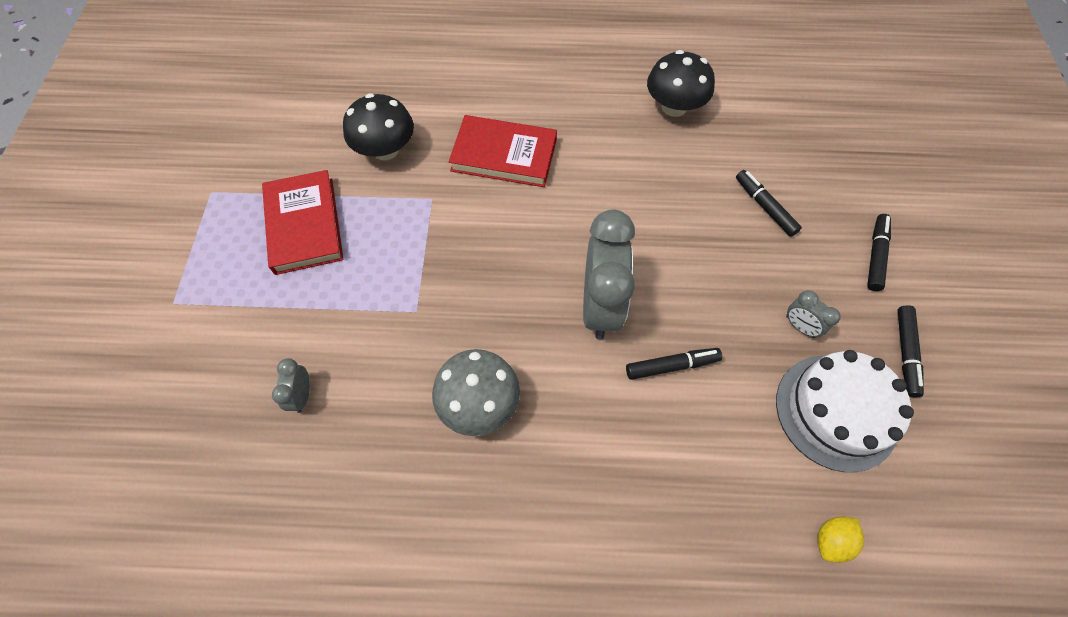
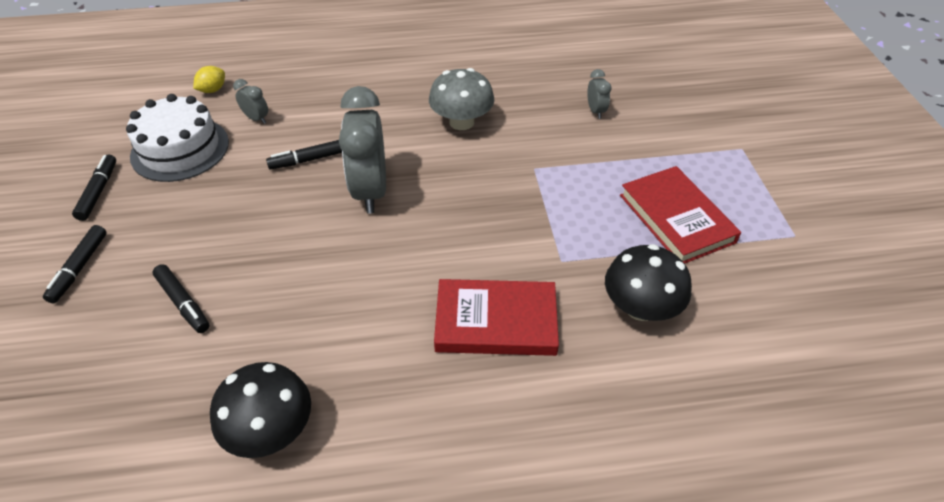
camera: 170 degrees right, 15 degrees down
grey clock [786,290,841,338] -> grey clock moved to [233,79,268,124]

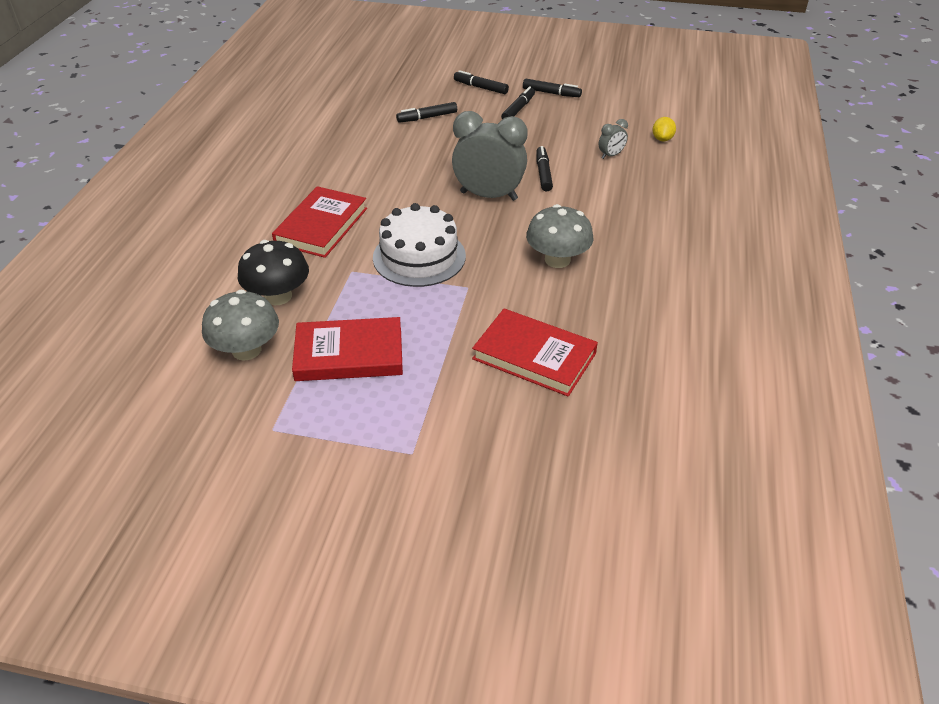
camera: 110 degrees right, 5 degrees down
white cake [126,94,229,182] -> white cake moved to [373,203,466,287]
yellow lemon [193,66,225,93] -> yellow lemon turned 45 degrees clockwise [653,117,676,141]
black mushroom [210,362,311,458] -> none
grey clock [587,69,611,119] -> red book [472,309,598,397]
none -> grey mushroom [202,290,279,361]
none -> black marker [501,86,535,119]

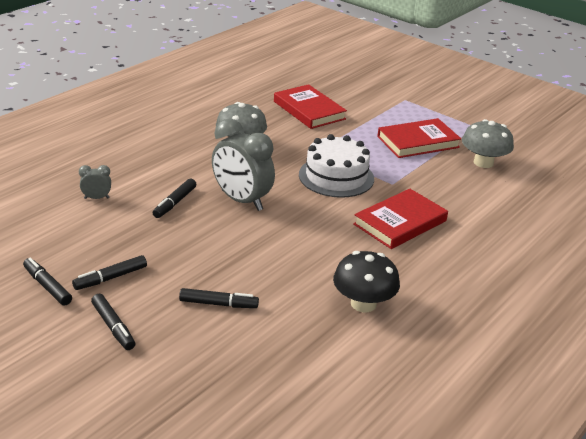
camera: 155 degrees left, 10 degrees down
black mushroom [238,240,309,305] -> black mushroom moved to [333,251,400,312]
red book [292,317,403,381] -> red book turned 45 degrees counterclockwise [377,118,461,158]
yellow lemon [653,117,676,141] -> none

